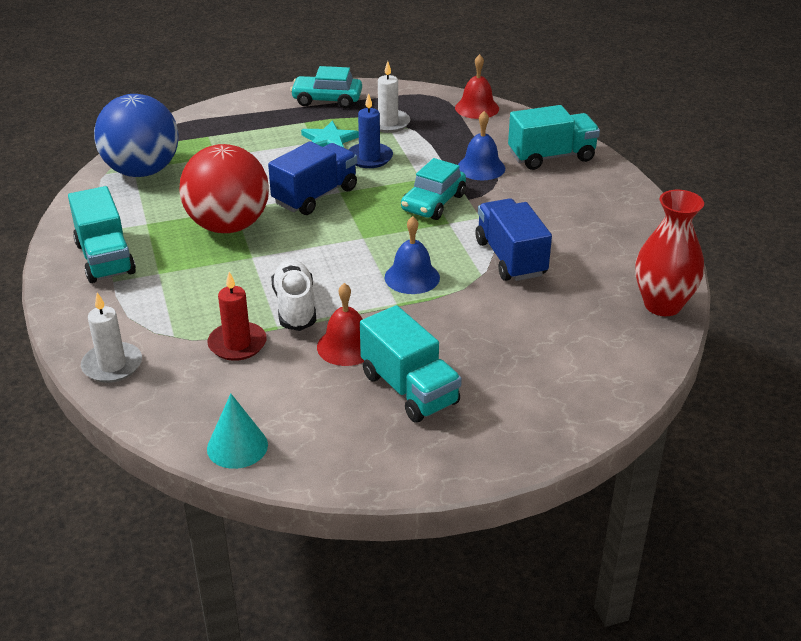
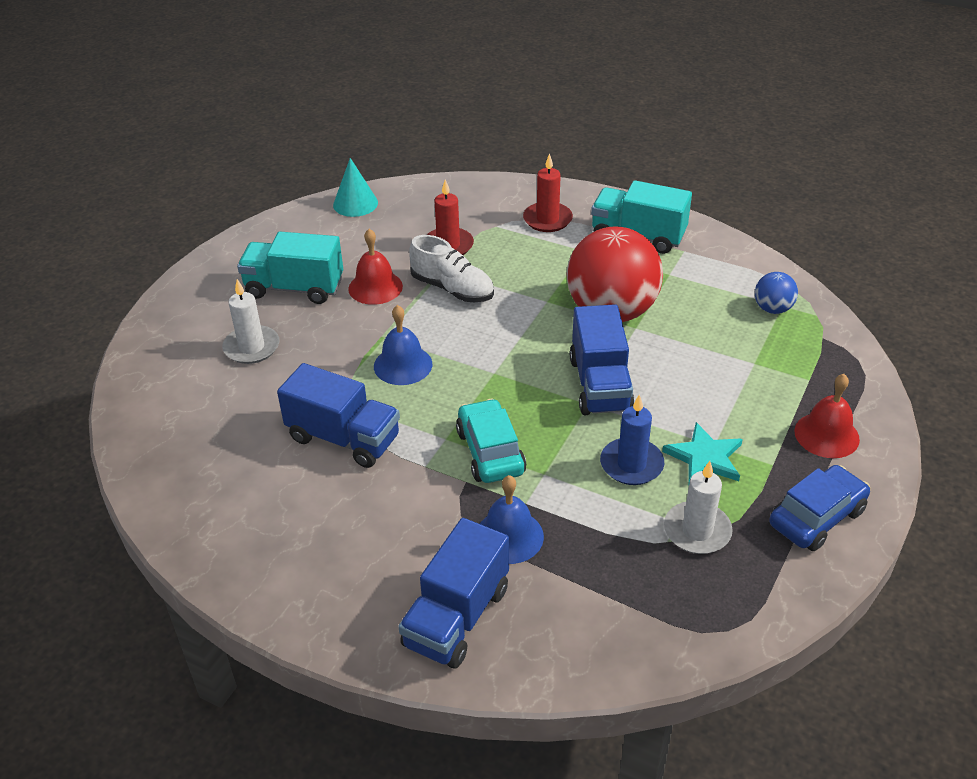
camera: 135 degrees right, 5 degrees up
white candle [81,292,142,383] -> white candle moved to [222,279,279,364]
blue ball [94,94,179,177] -> blue ball [755,272,798,314], size x0.45
turquoise car [290,66,362,108] -> blue car [769,465,870,551]
red bell [455,54,499,119] -> red bell moved to [794,374,860,458]
turquoise truck [508,105,600,170] -> blue truck [398,518,509,668]
red vase [635,190,704,316] -> none
none -> red candle [523,153,573,232]

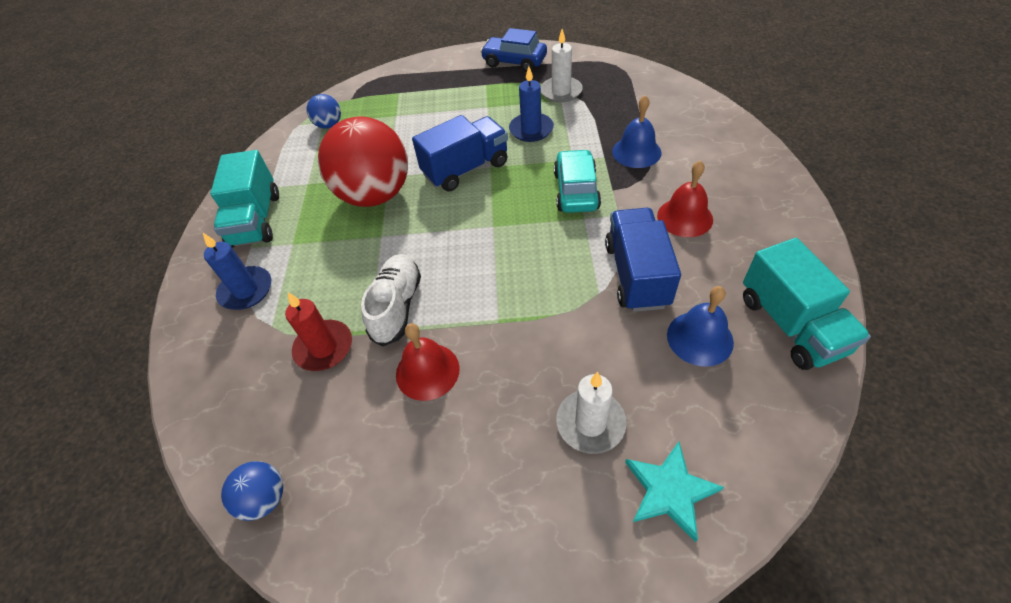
camera: 115 degrees left, 10 degrees up
turquoise truck [237,232,343,304] -> turquoise truck moved to [743,238,871,370]
turquoise cone [333,158,378,217] -> blue ball [221,461,283,521]
blue bell [374,305,432,385] -> blue bell moved to [667,286,734,367]
blue truck [398,518,509,668] -> none
turquoise car [456,399,526,483] -> turquoise car turned 135 degrees clockwise [554,149,601,213]
red candle [523,153,573,232] -> blue candle [203,233,271,310]
turquoise star [662,422,743,486] -> turquoise star moved to [625,442,724,542]
red bell [794,374,860,458] -> red bell moved to [657,160,713,237]

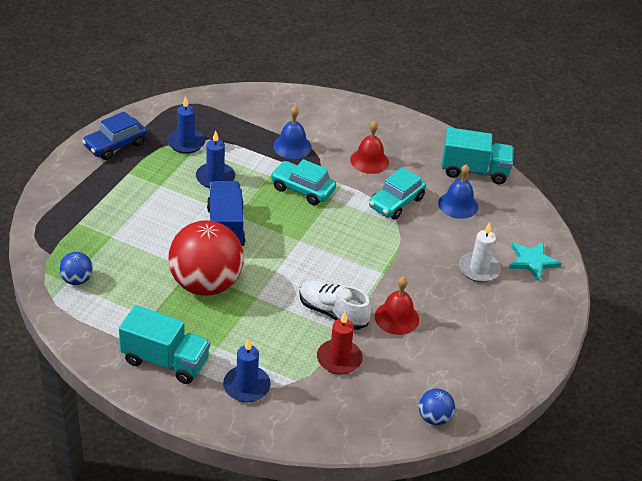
camera: 70 degrees left, 10 degrees down
white candle [541,29,583,103] -> blue candle [167,96,205,154]
blue truck [605,208,681,312] -> turquoise car [369,167,426,220]

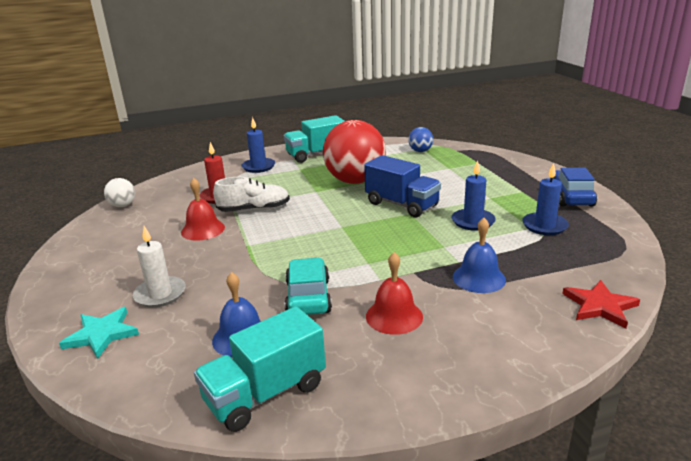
camera: 140 degrees right, 15 degrees down
turquoise car [271,159,336,205] -> none
blue ball [419,388,455,425] -> white ball [104,178,135,207]
none -> red star [562,280,640,328]

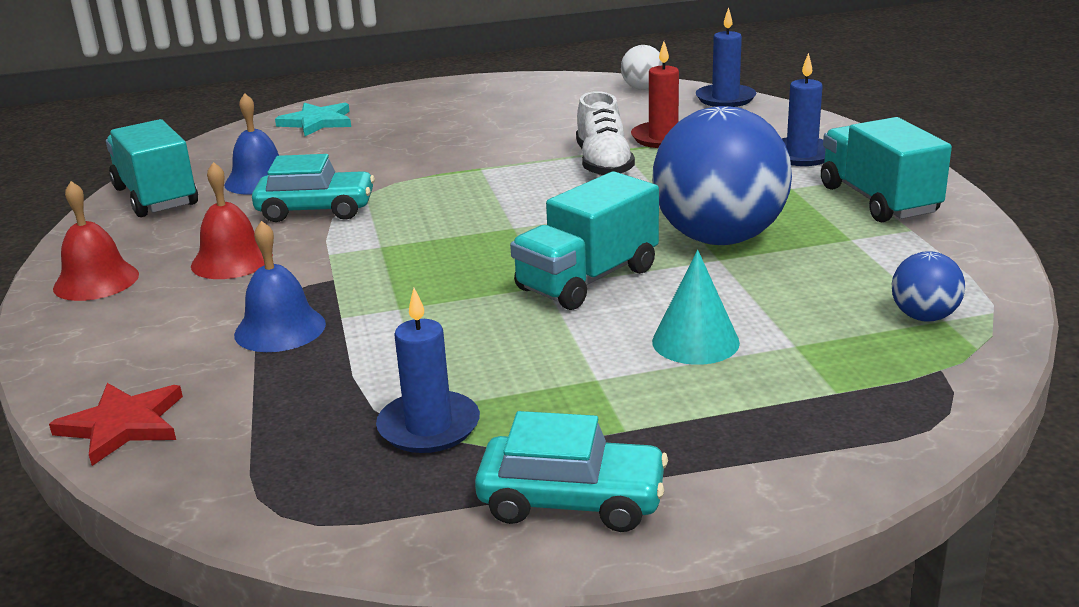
camera: 95 degrees right, 0 degrees up
white candle [133,226,186,308] -> none
red bell [181,178,225,241] -> red bell moved to [53,181,139,301]
red ball [323,120,386,184] -> blue ball [652,106,792,245]
blue truck [364,155,441,218] -> turquoise truck [510,171,659,310]
blue candle [452,160,496,231] -> blue candle moved to [696,7,756,107]
blue car [553,168,597,206] -> turquoise car [475,411,668,532]
none -> turquoise cone [652,250,740,365]

